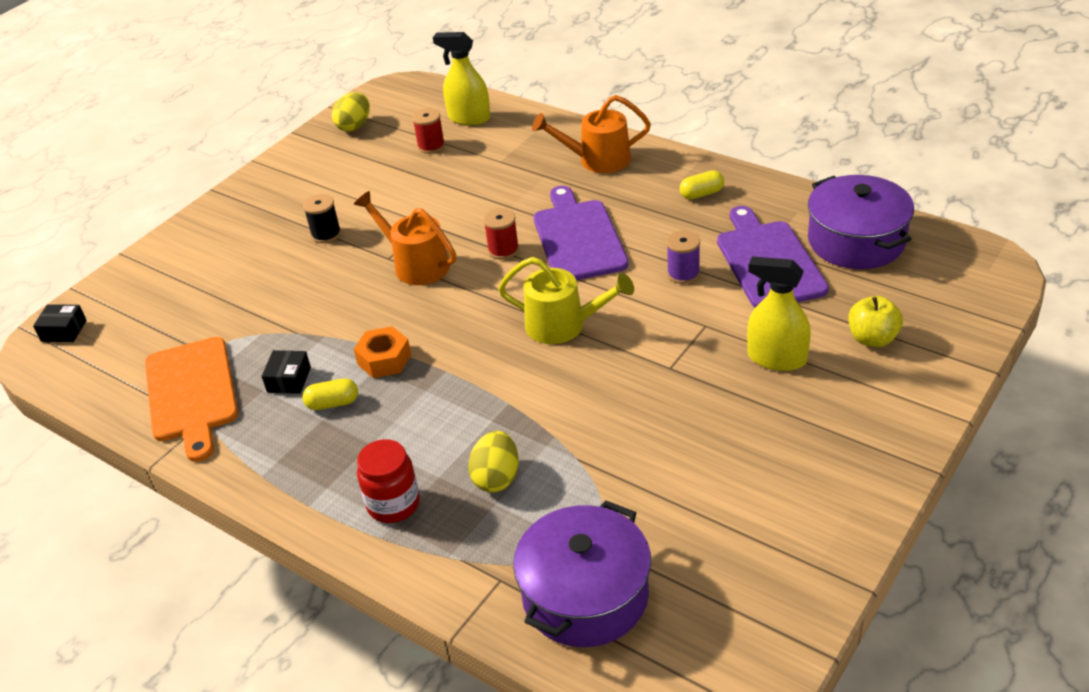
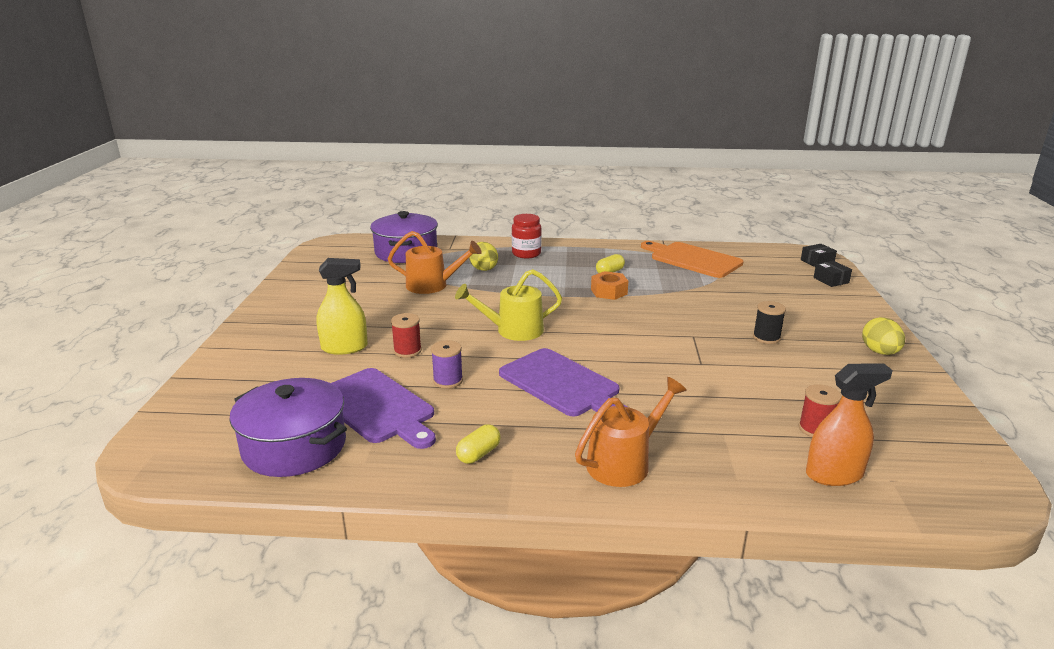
camera: 145 degrees right, 15 degrees down
black box [262,350,311,394] -> black box moved to [814,261,852,287]
yellow egg [332,92,369,132] -> yellow egg moved to [862,317,905,355]
orange watering can [354,191,456,285] -> orange watering can moved to [388,231,482,294]
yellow spray bottle [433,32,490,125] -> orange spray bottle [806,364,893,486]
red spool [483,208,519,260] -> red spool moved to [391,313,422,358]
yellow apple [848,296,903,347] -> none

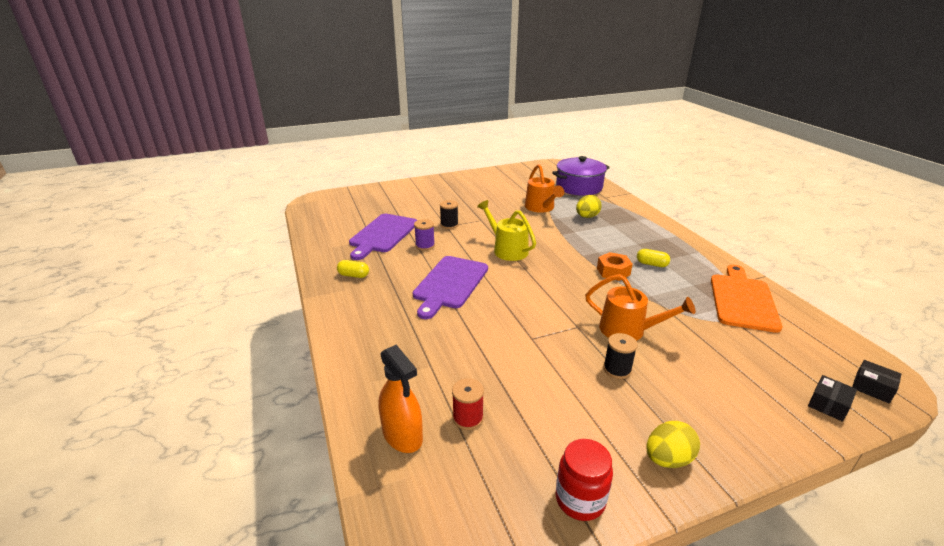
camera: 65 degrees right, 5 degrees up
purple pot [229,378,347,477] -> none
yellow spray bottle [316,258,368,355] -> none
red spool [391,313,422,358] -> black spool [440,200,459,229]
red jar [512,214,542,258] -> red jar moved to [556,439,613,521]
orange watering can [575,377,687,487] -> orange watering can moved to [585,274,695,341]

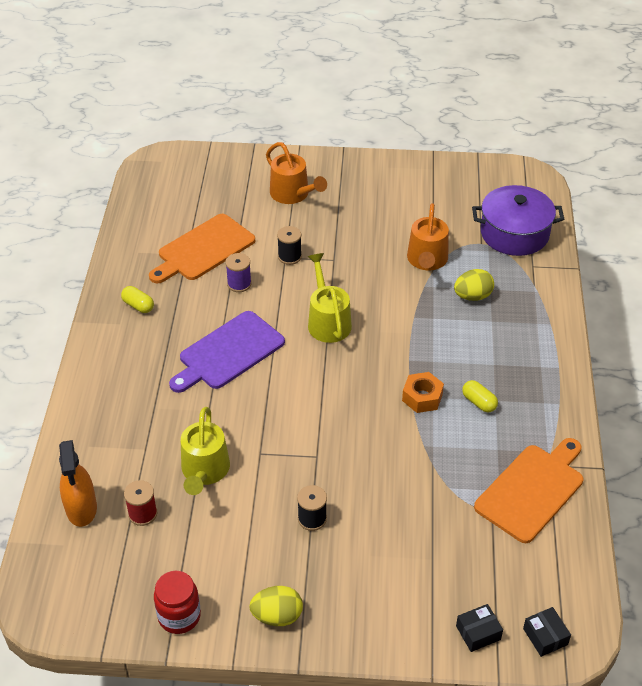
camera: 25 degrees right, 15 degrees up
purple cutting board [349,214,417,260] -> orange cutting board [149,214,255,283]
orange watering can [585,274,695,341] -> orange watering can moved to [266,142,327,204]
none -> yellow watering can [181,407,230,495]

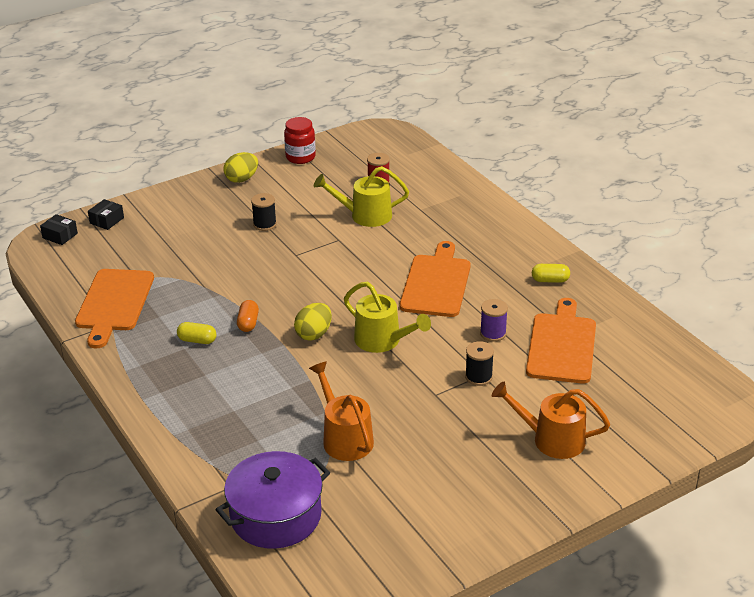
camera: 145 degrees right, 10 degrees down
orange spray bottle [59,440,97,527] -> none
purple cutting board [169,311,285,393] -> orange cutting board [400,241,471,317]
yellow watering can [181,407,230,495] -> yellow watering can turned 60 degrees counterclockwise [314,166,409,227]
orange nut [402,372,444,413] -> orange capsule [237,300,259,332]
yellow egg [454,269,494,301] -> yellow egg moved to [294,303,332,341]

